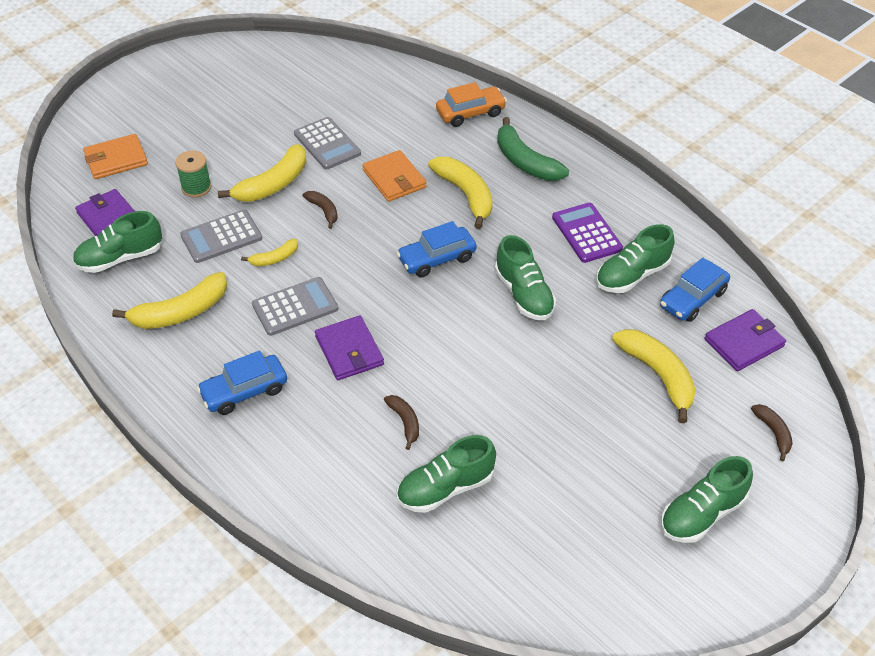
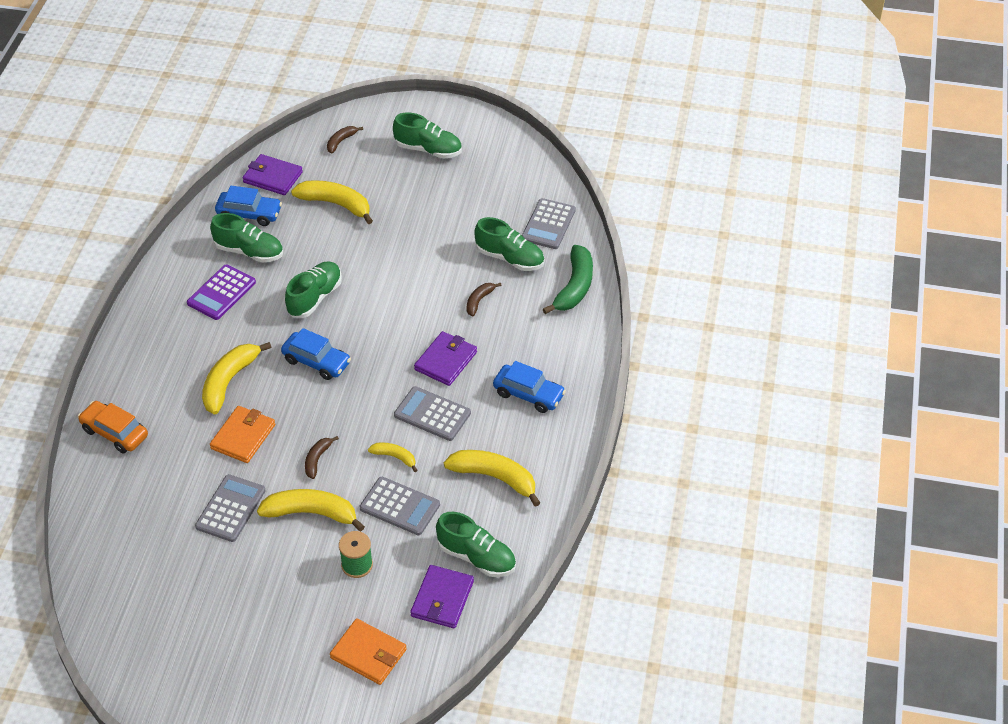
camera: 125 degrees left, 0 degrees up
green banana [497,117,569,181] -> green banana moved to [543,245,593,314]
yellow banana [612,329,696,423] -> yellow banana turned 90 degrees clockwise [291,180,373,224]
none -> grey calculator [522,198,576,249]

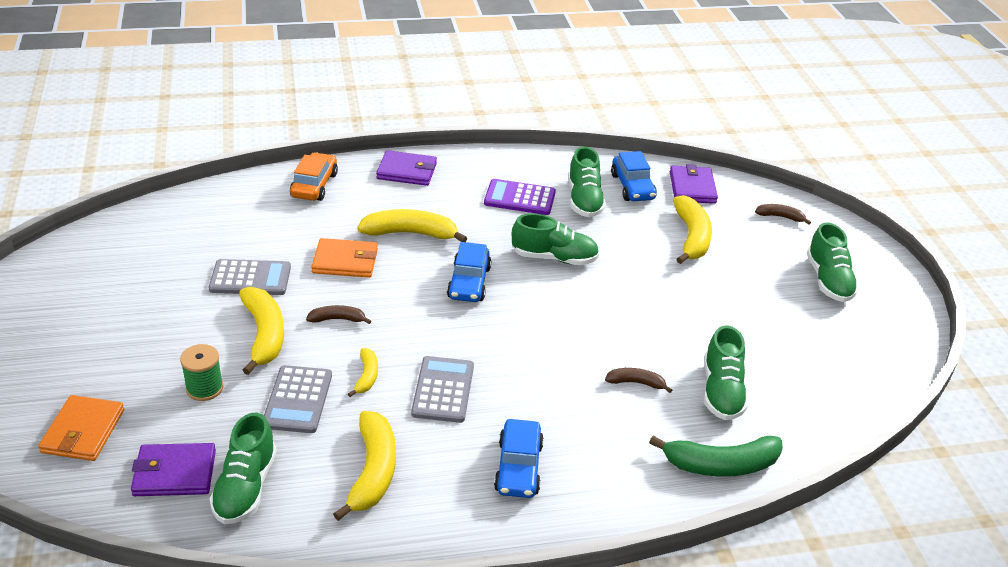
camera: 65 degrees right, 10 degrees down
purple wallet [414,331,477,386] -> purple wallet moved to [376,150,437,186]
grey calculator [522,198,576,249] -> none

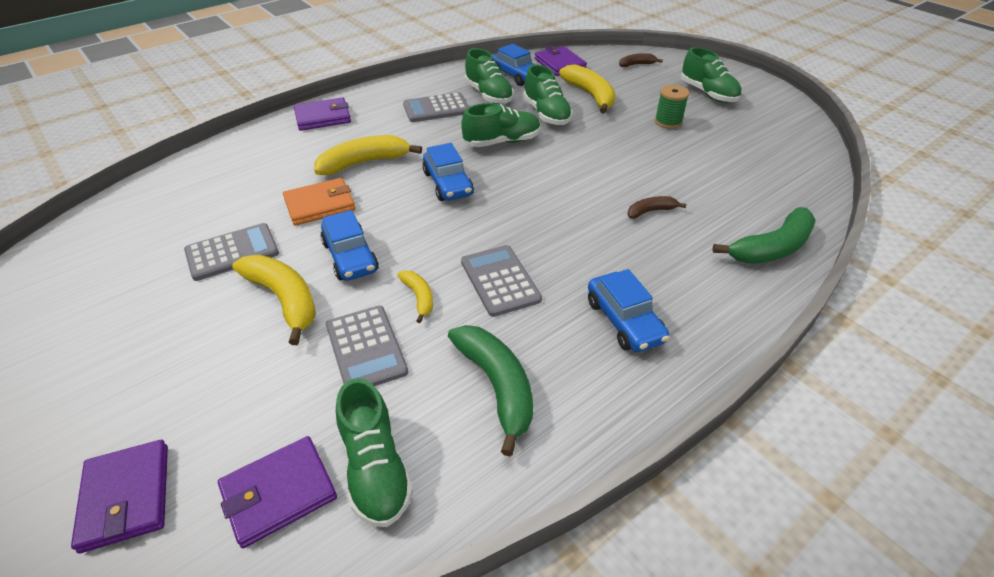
camera: 25 degrees left, 5 degrees up
orange wallet [38,395,124,461] -> purple wallet [71,440,168,554]
green spool [180,344,223,401] -> green spool moved to [655,85,690,129]
orange car [290,152,338,201] -> none
brown banana [306,305,371,324] -> blue car [320,210,379,281]
yellow banana [333,411,396,521] -> green banana [448,325,533,457]
purple calculator [484,179,556,215] -> grey calculator [403,92,469,122]
green shoe [704,325,748,420] -> green shoe moved to [524,65,573,125]

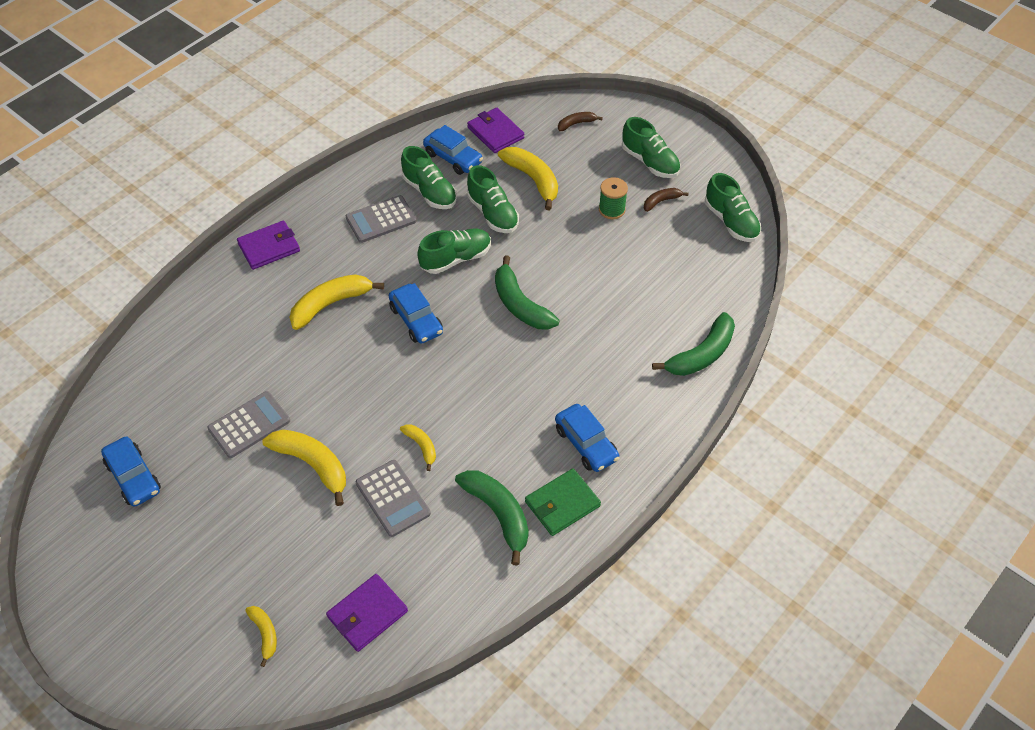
camera: 10 degrees left, 10 degrees up
purple wallet [71,440,168,554] -> yellow banana [246,606,277,667]
orange wallet [283,178,355,226] -> none
blue car [320,210,379,281] -> blue car moved to [101,437,161,507]
green shoe [336,378,413,527] -> green shoe moved to [705,173,761,242]
grey calculator [461,245,542,317] -> none
brown banana [627,196,687,219] -> brown banana moved to [644,188,689,212]
none -> green banana [495,255,560,329]
none -> green wallet [525,468,601,536]

